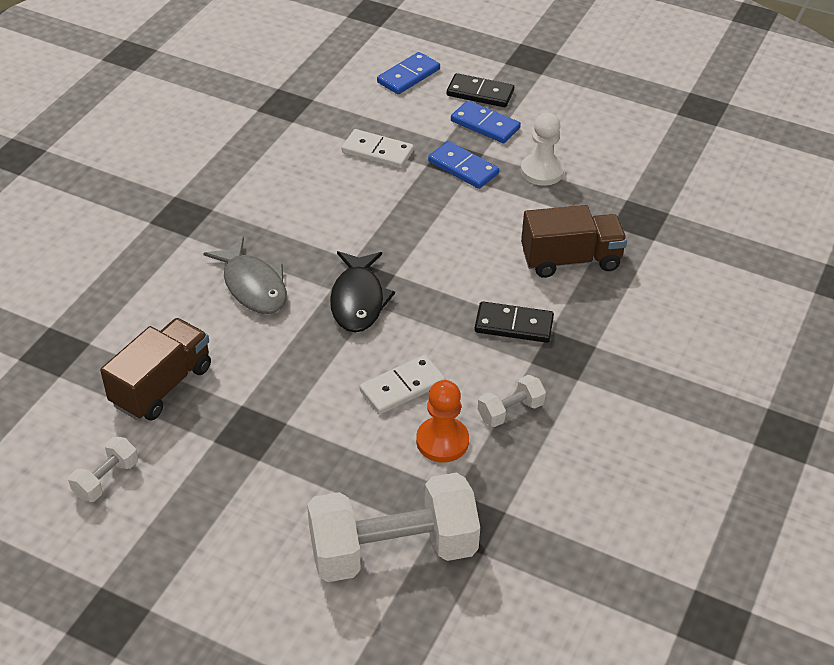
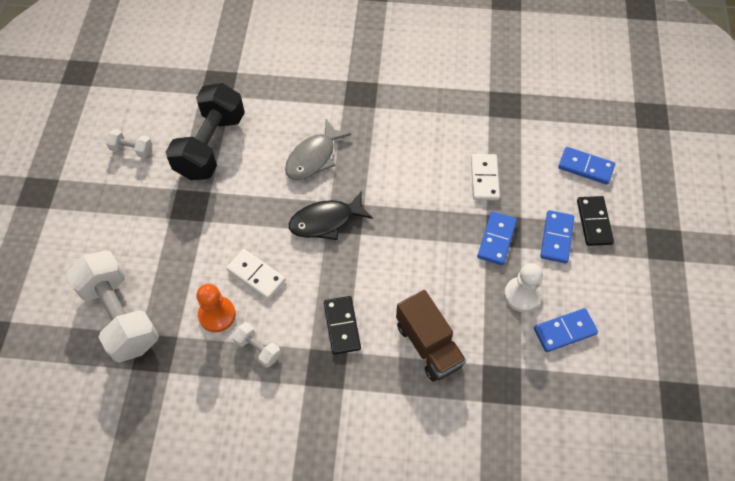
camera: 70 degrees right, 15 degrees up
brown truck [100,318,211,421] -> black dumbbell [166,83,245,180]
none -> blue domino [534,308,598,352]

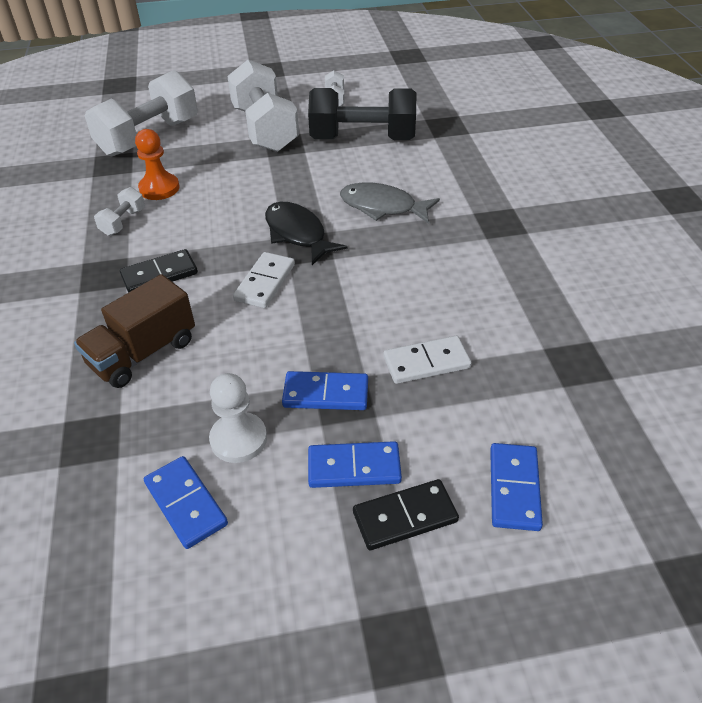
camera: 75 degrees right, 15 degrees down
white domino [226,249,286,299] -> white domino moved to [233,252,295,308]
none -> white dumbbell [227,59,299,152]

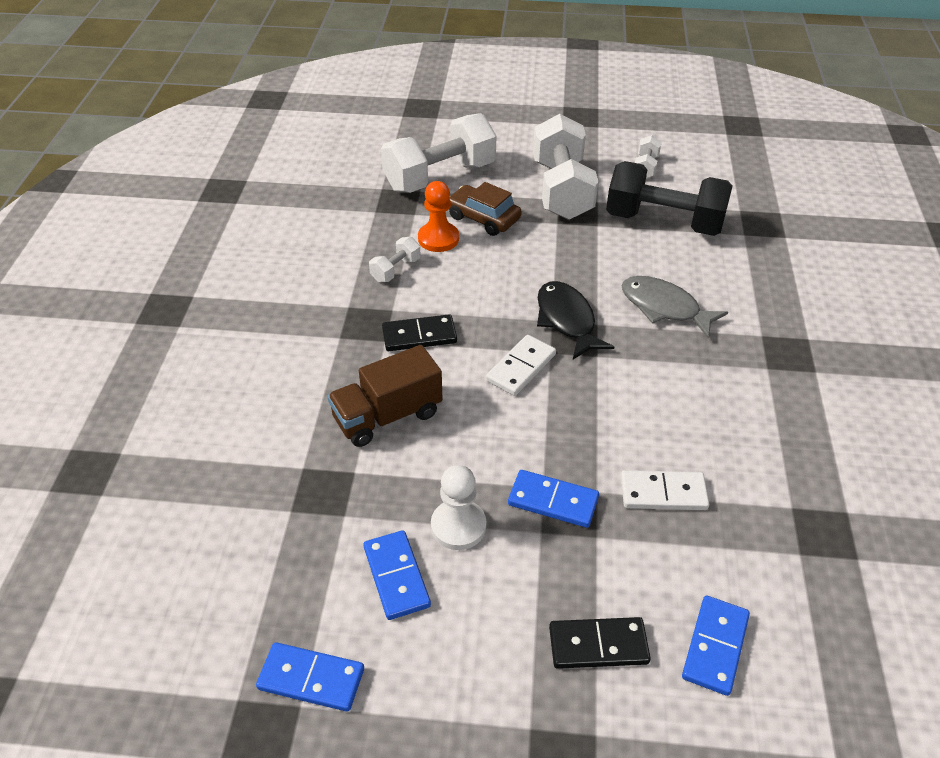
camera: 15 degrees right, 0 degrees up
blue domino [308,441,402,488] -> blue domino moved to [256,642,364,712]
none -> brown car [449,182,522,236]

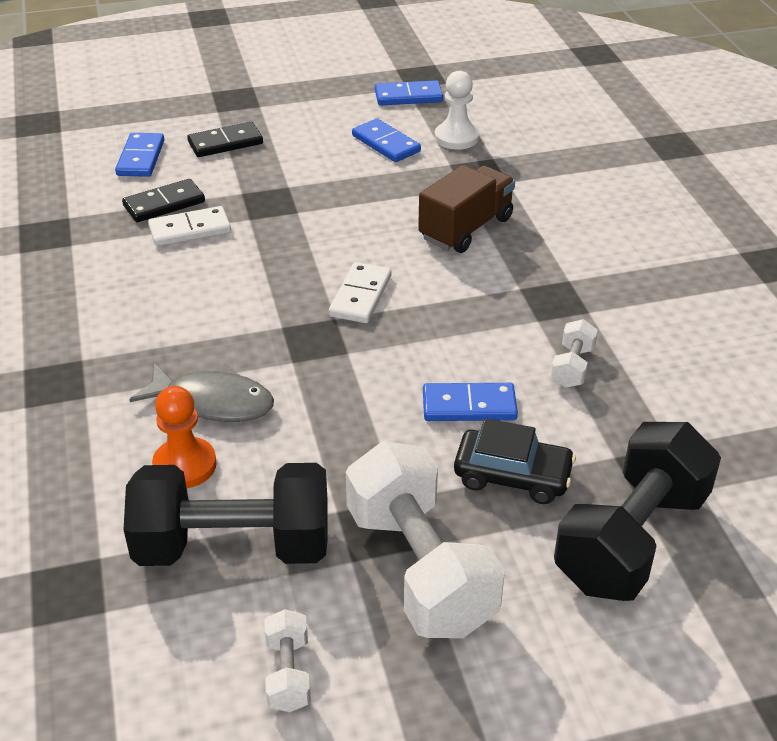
camera: 160 degrees right, 5 degrees down
white dumbbell [381,113,496,193] -> black dumbbell [554,422,721,601]
black domino [382,314,457,351] -> black domino moved to [122,179,205,222]
orange pawn [418,181,459,252] -> orange pawn moved to [152,386,217,488]
white pawn [431,465,486,550] -> white pawn moved to [435,71,479,150]
brown car [449,182,522,236] -> black car [454,418,576,504]
blue domino [508,470,599,528] -> blue domino moved to [423,383,518,421]
black fish [537,281,614,360] -> none

